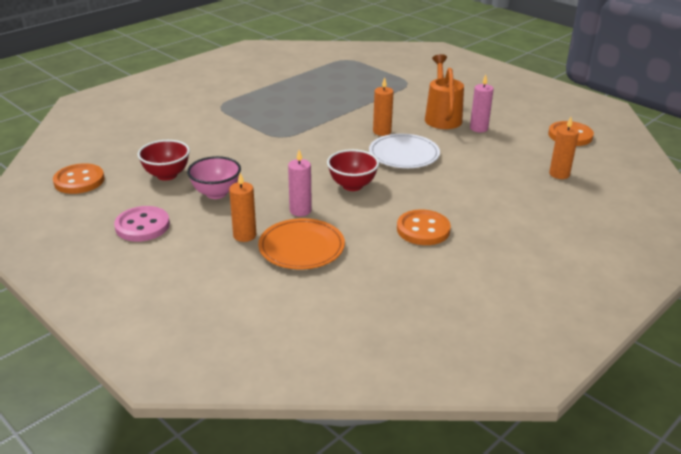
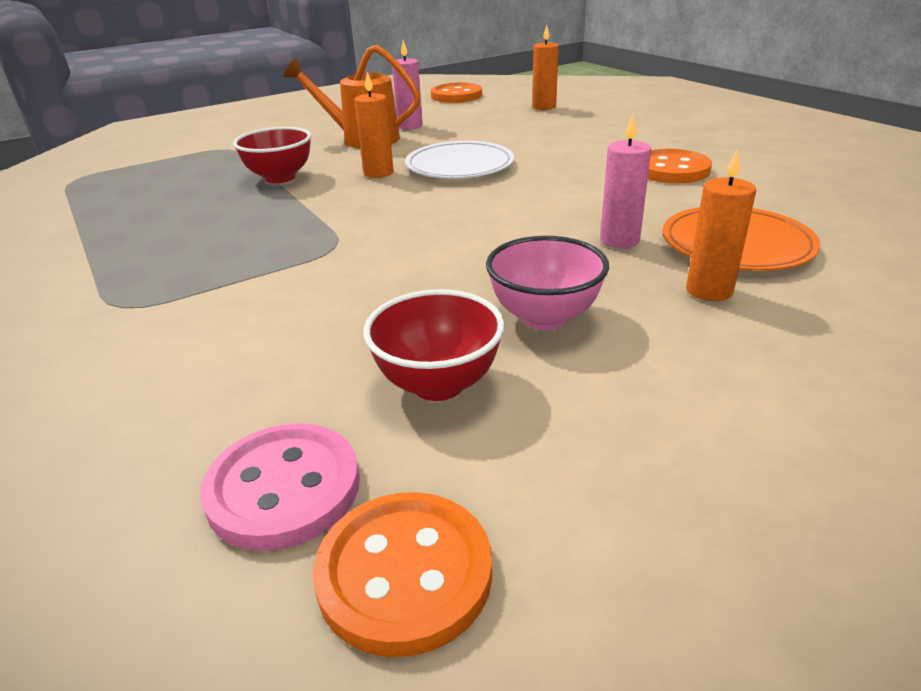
camera: 75 degrees left, 0 degrees up
pink button [114,206,170,242] -> pink button moved to [200,423,360,551]
red bowl [327,149,379,191] -> red bowl moved to [233,127,311,183]

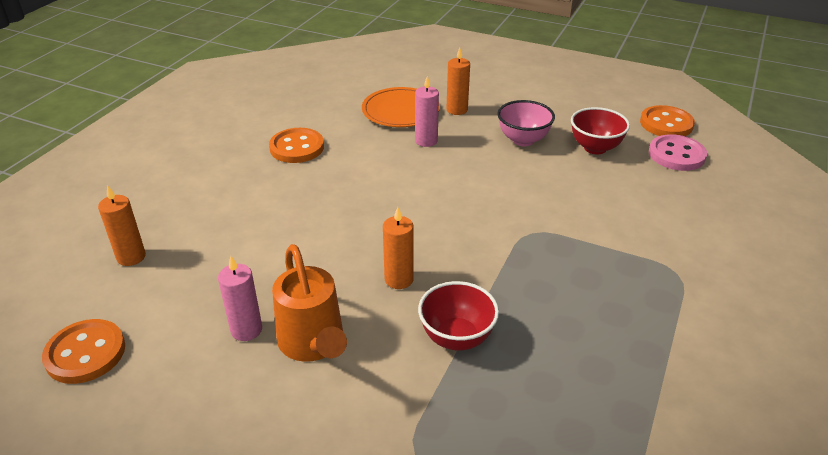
camera: 125 degrees left, 5 degrees up
white plate [405,141,514,178] -> none

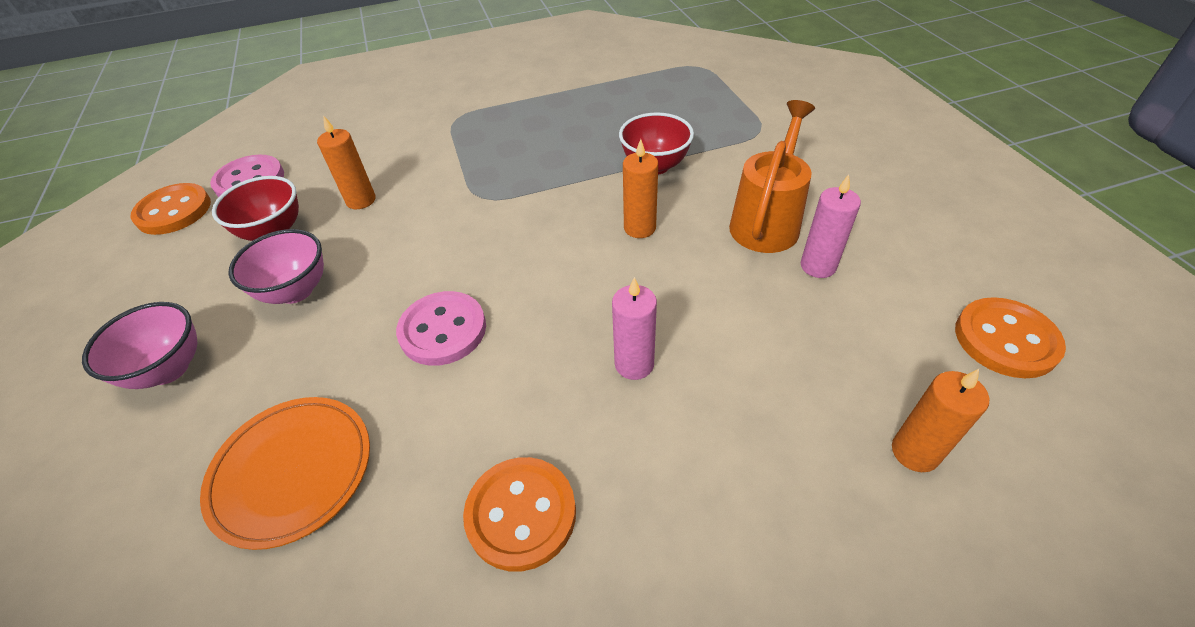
camera: 130 degrees left, 10 degrees up
pink candle [415,76,439,147] -> pink candle moved to [612,277,657,380]
orange candle [446,48,470,115] -> orange candle moved to [317,115,376,209]
none -> pink bowl [82,302,197,389]
none -> pink button [396,291,486,366]

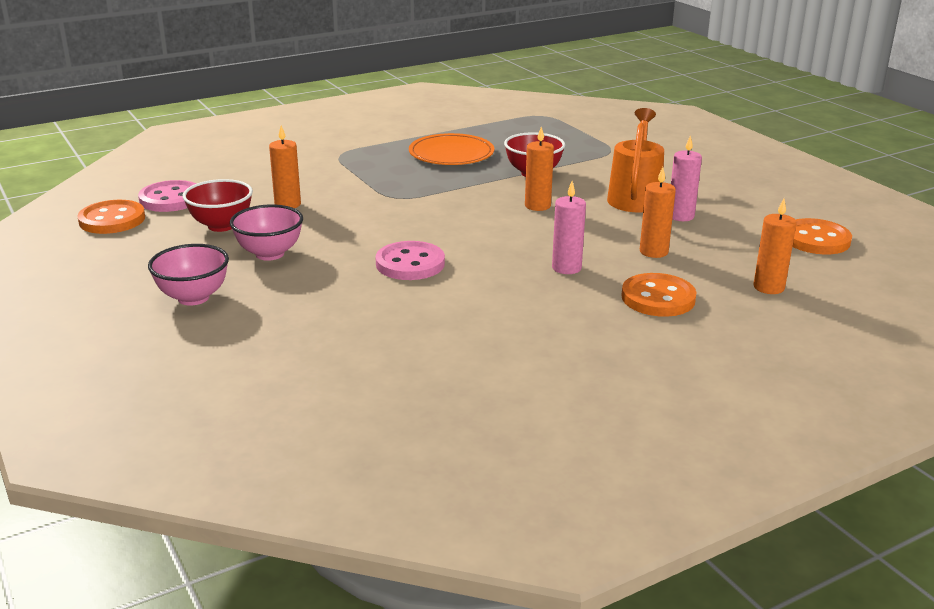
camera: 15 degrees left, 20 degrees down
orange plate [200,397,370,550] -> orange plate moved to [409,133,494,165]
orange button [463,457,576,572] -> orange button moved to [621,273,697,317]
none -> orange candle [640,167,676,258]

